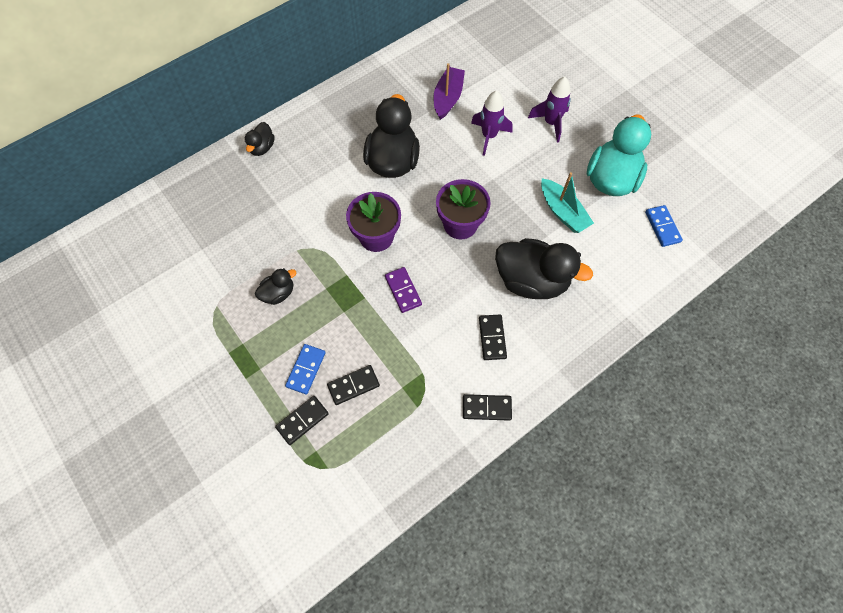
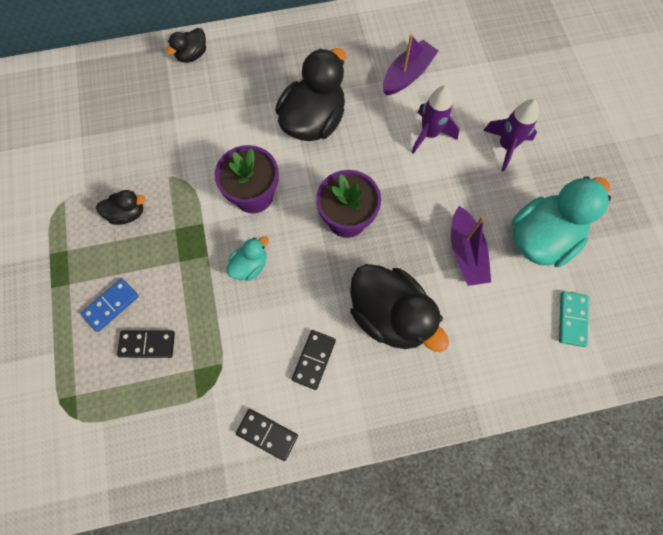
camera: 25 degrees right, 5 degrees up
black domino [275,396,329,445] -> none
purple domino [385,267,422,313] -> turquoise duck [226,237,269,281]
turquoise boat [541,172,594,233] -> purple boat [451,206,491,286]
blue domino [645,205,683,247] -> turquoise domino [559,291,589,347]

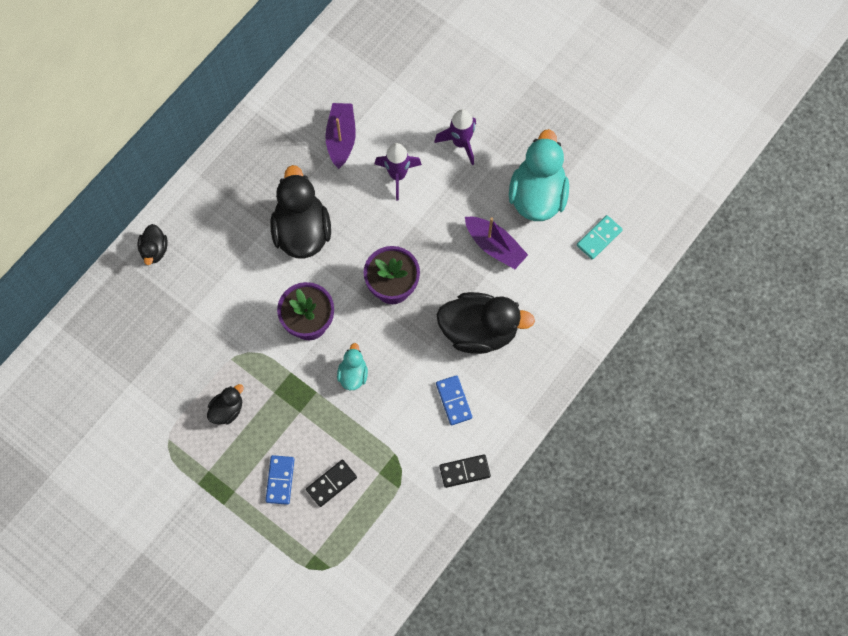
camera: 40 degrees left, 0 degrees up
black domino [292,330,336,390] -> blue domino [436,375,472,425]
turquoise domino [559,291,589,347] -> turquoise domino turned 75 degrees clockwise [577,215,623,260]

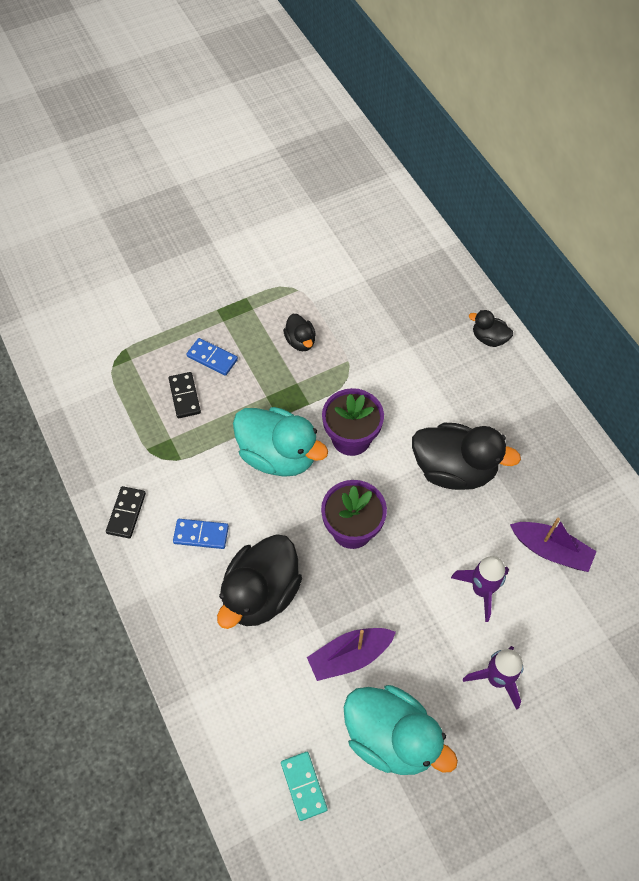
camera: 115 degrees right, 10 degrees down
turquoise duck [337,343,368,390] -> turquoise duck [233,407,328,477], size x2.04

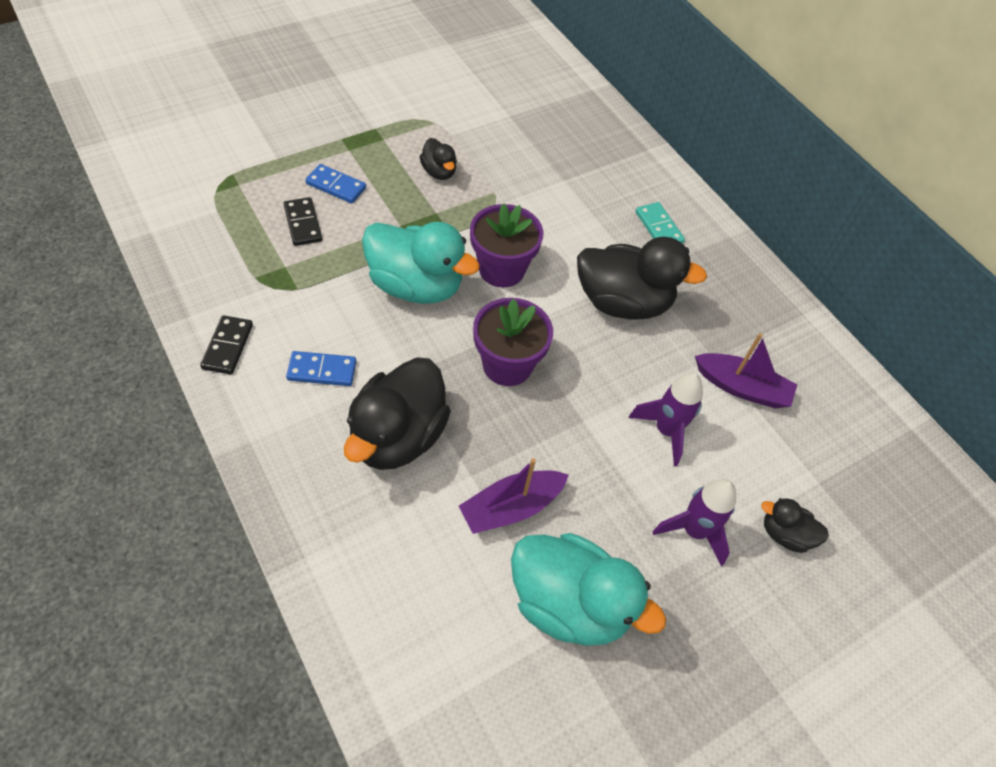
camera: 10 degrees left, 5 degrees down
turquoise domino [281,752,328,821] -> turquoise domino moved to [636,202,685,244]
black duck [469,310,513,347] -> black duck moved to [761,498,829,553]

